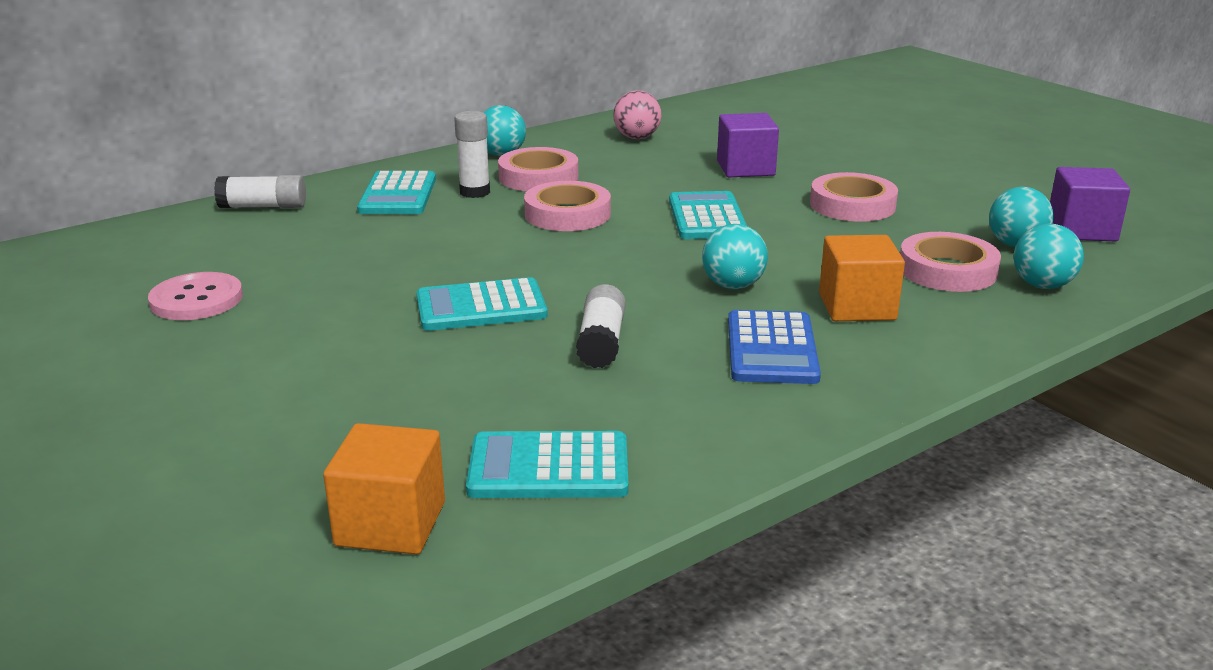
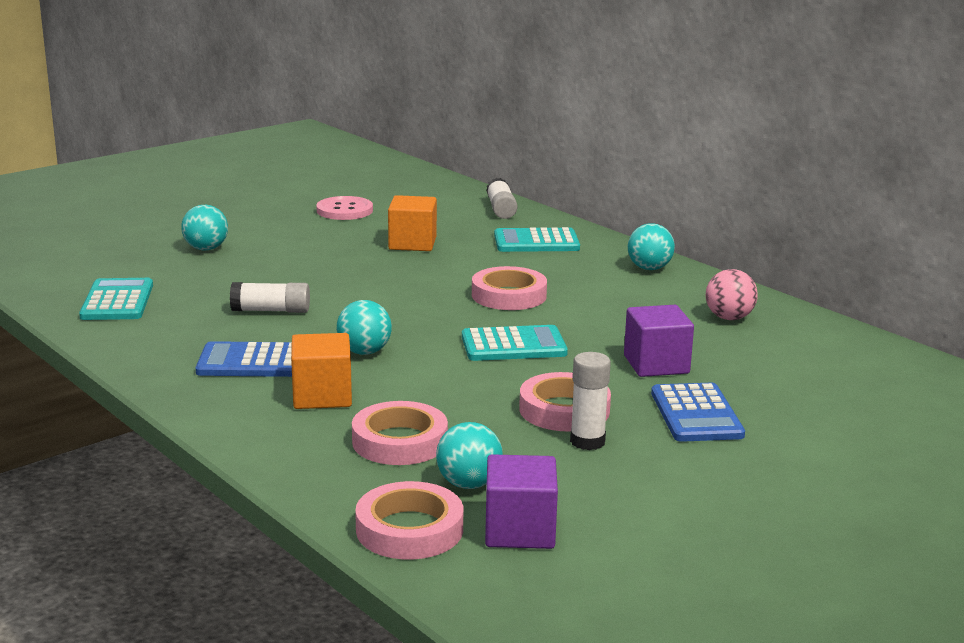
camera: 85 degrees right, 5 degrees down
orange cube [323,423,445,554] -> orange cube moved to [388,195,437,251]
turquoise calculator [416,277,548,331] -> none
white glue stick [454,111,490,198] -> white glue stick moved to [570,352,611,450]
pink tape [498,147,579,191] -> pink tape moved to [355,481,463,559]
turquoise ball [1014,224,1084,289] -> turquoise ball moved to [181,205,228,251]
none -> blue calculator [651,383,745,442]

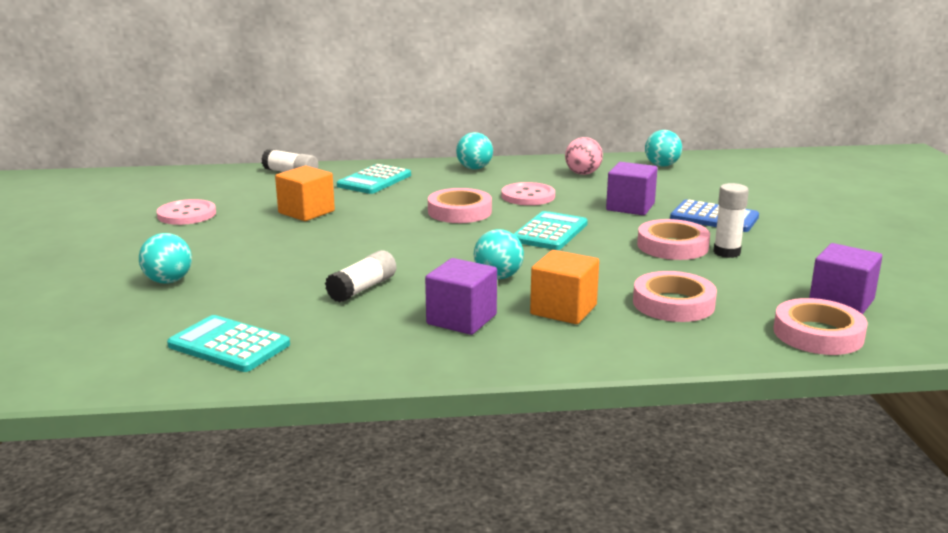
camera: 55 degrees left, 0 degrees up
blue calculator [196,341,292,377] -> purple cube [425,258,497,335]
turquoise ball [436,422,503,489] -> turquoise ball moved to [645,130,682,167]
none -> pink button [502,182,555,205]

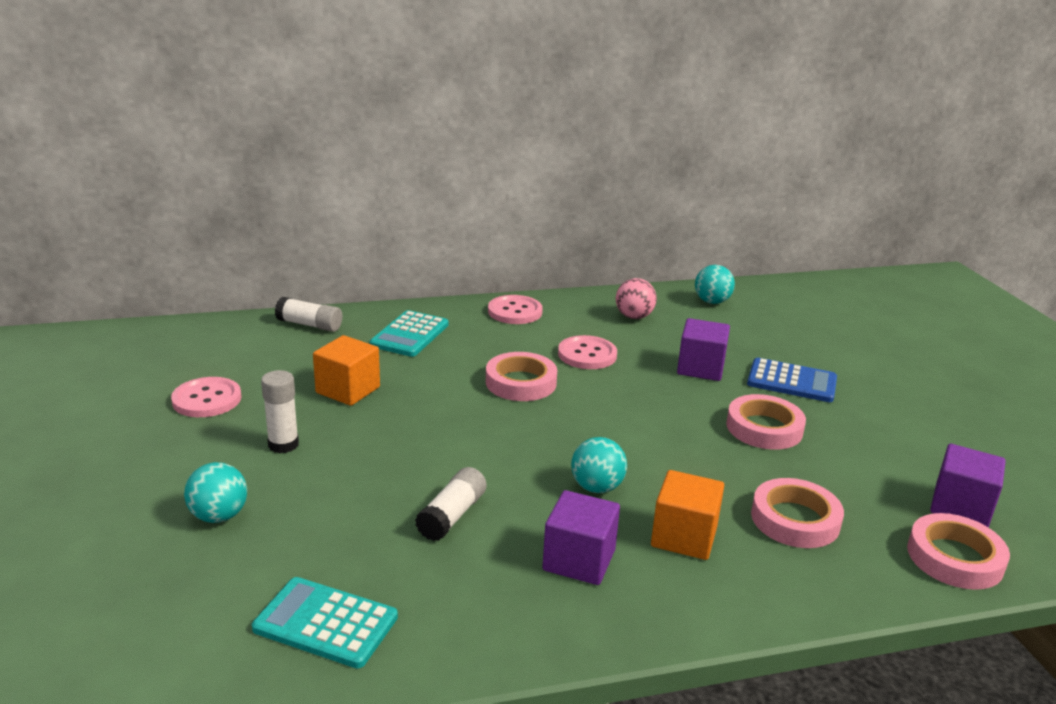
camera: 10 degrees left, 5 degrees up
turquoise ball [456,132,493,169] -> pink button [488,295,543,324]
turquoise calculator [514,211,588,250] -> none
white glue stick [713,183,749,258] -> white glue stick moved to [261,370,299,453]

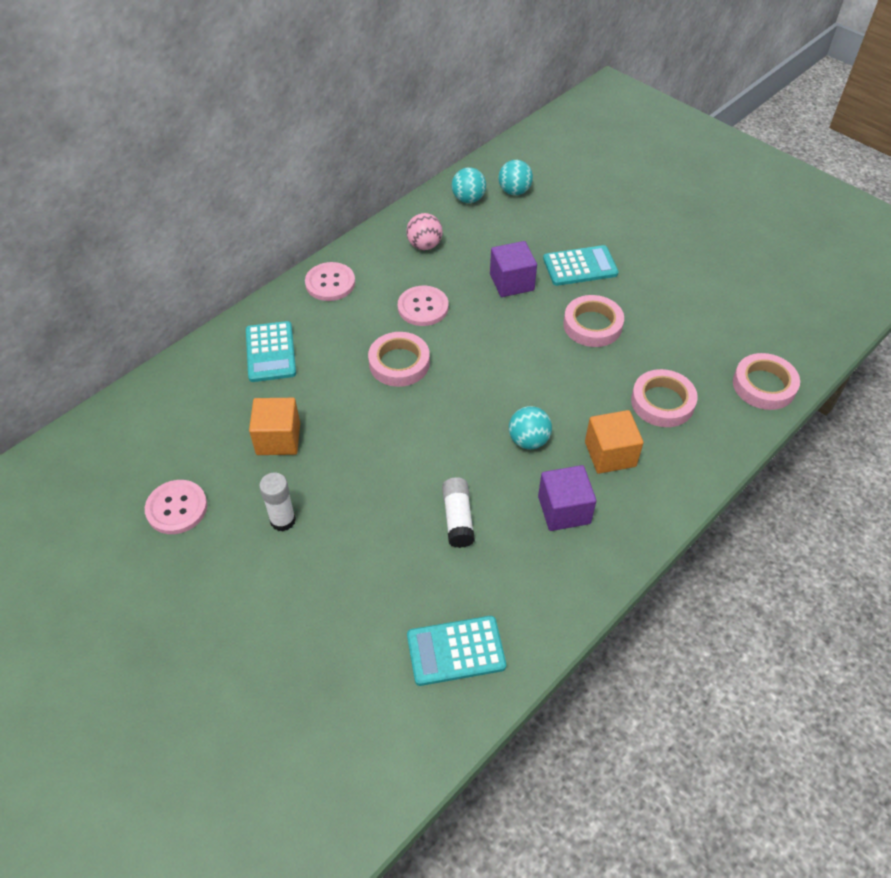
camera: 30 degrees left, 25 degrees up
turquoise ball [184,462,247,523] -> turquoise ball moved to [498,160,533,195]
white glue stick [275,297,342,332] -> none
blue calculator [747,358,837,402] -> turquoise calculator [543,245,619,286]
purple cube [930,444,1006,527] -> none

